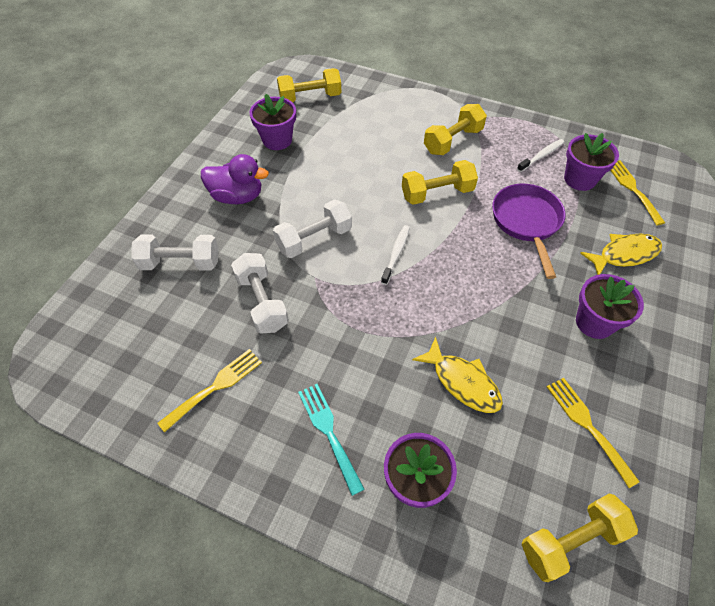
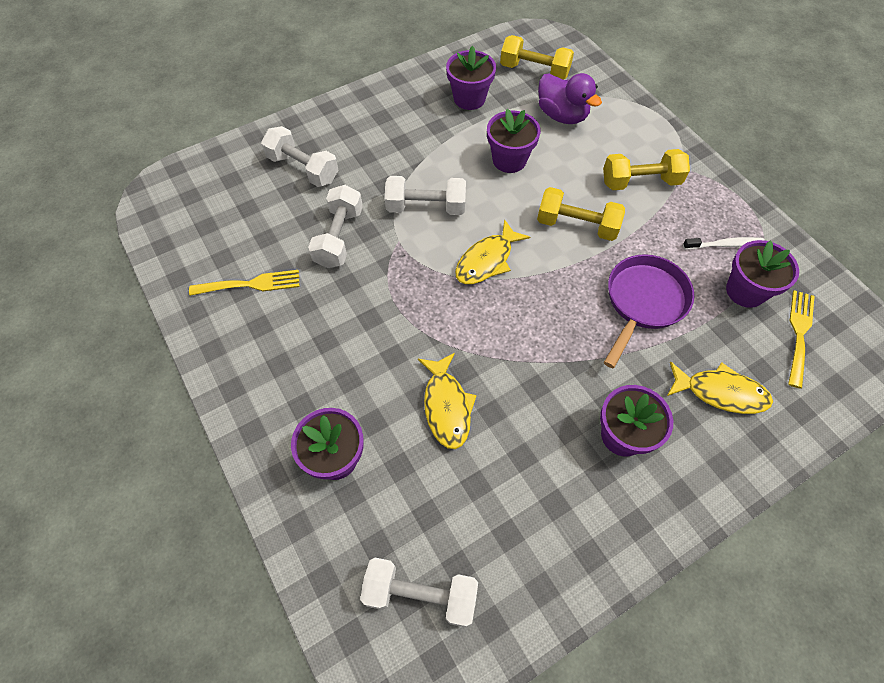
camera: 35 degrees right, 5 degrees up
purple duck [201,154,269,204] -> purple duck moved to [538,73,602,124]
turquoise fork [298,384,364,496] -> none
white toothbrush [381,225,410,285] -> yellow fish [455,219,530,284]
yellow dumbbell [522,493,638,582] -> white dumbbell [360,558,478,628]
yellow fork [547,378,640,488] -> none
none -> purple flower pot [487,109,541,173]

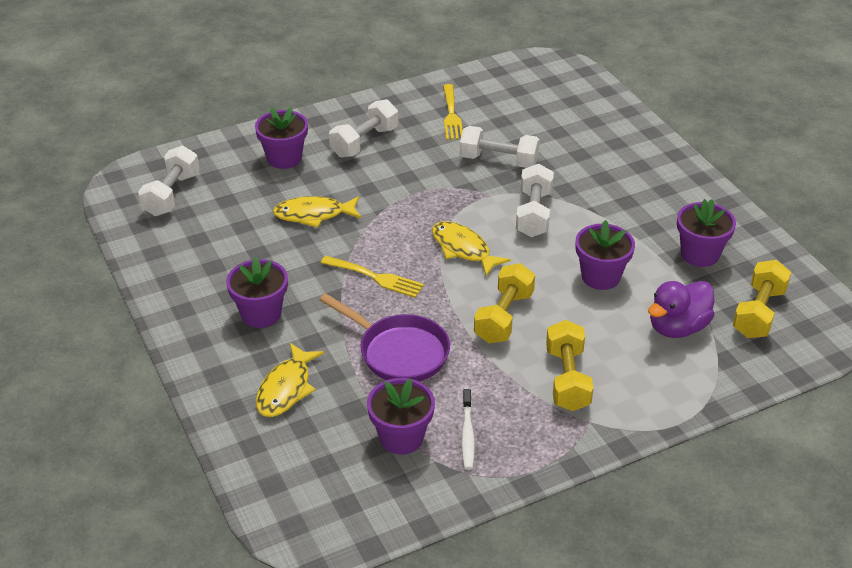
camera: 95 degrees right, 20 degrees down
white dumbbell [261,126,338,187] -> white dumbbell moved to [329,99,398,158]
yellow fork [788,290,815,388] -> yellow fork moved to [321,256,424,298]

